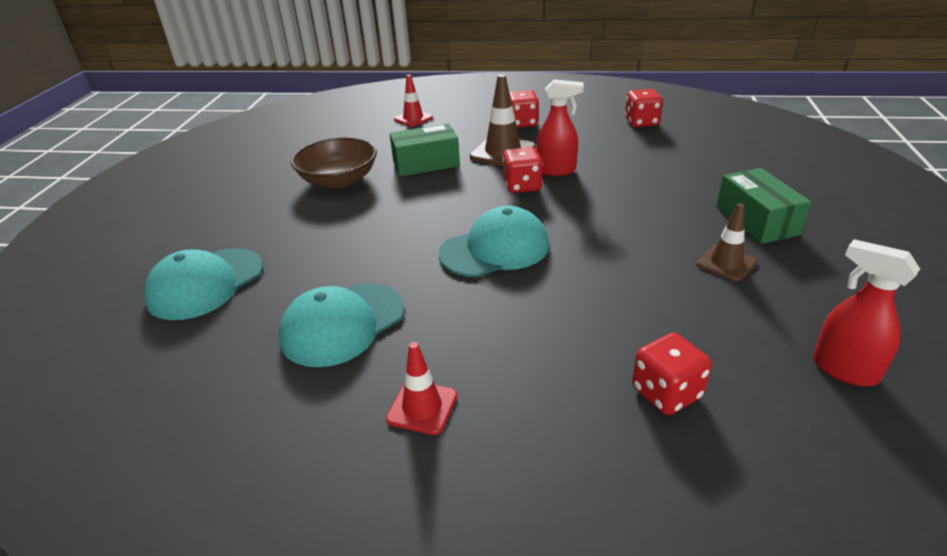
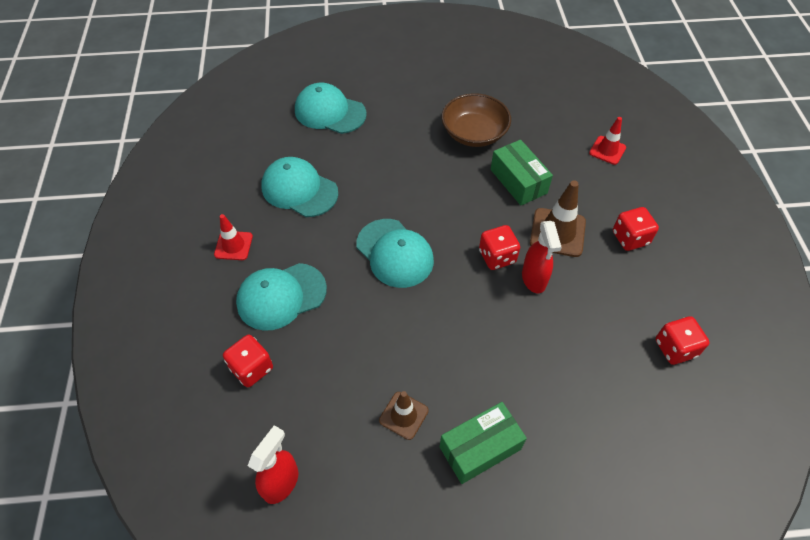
camera: 75 degrees right, 20 degrees up
none -> turquoise cap [236,263,327,331]

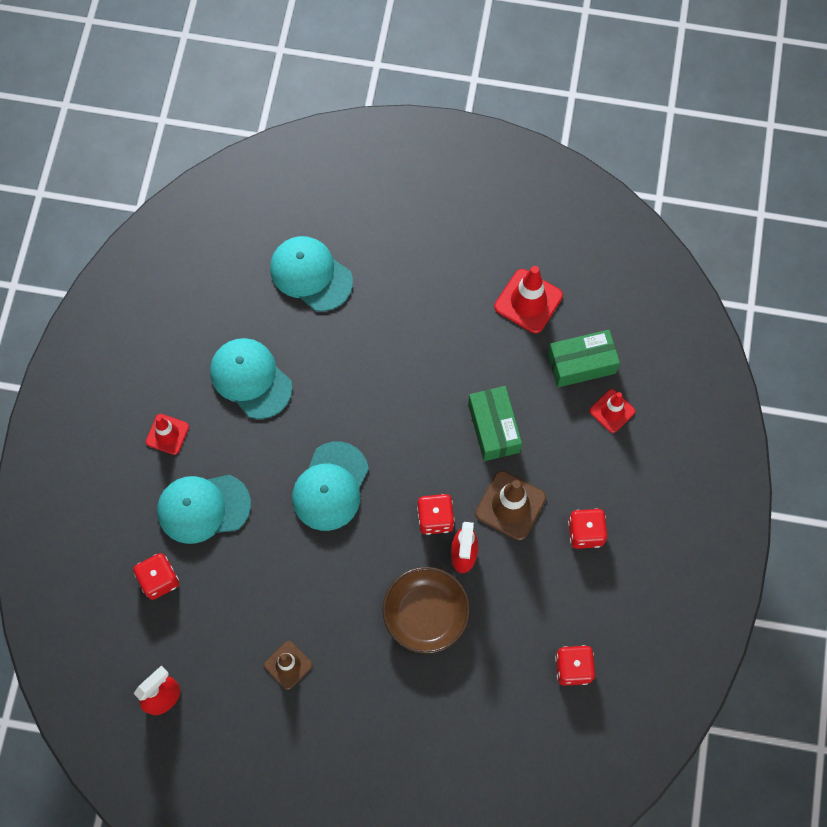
camera: 15 degrees right, 15 degrees up
turquoise cap [356,219,434,288] -> turquoise cap turned 45 degrees clockwise [292,441,369,531]
green box [440,402,527,484] -> green box moved to [547,330,620,387]
brown bowl [442,93,511,147] -> brown bowl moved to [383,567,470,654]
none -> red traffic cone [494,266,563,334]

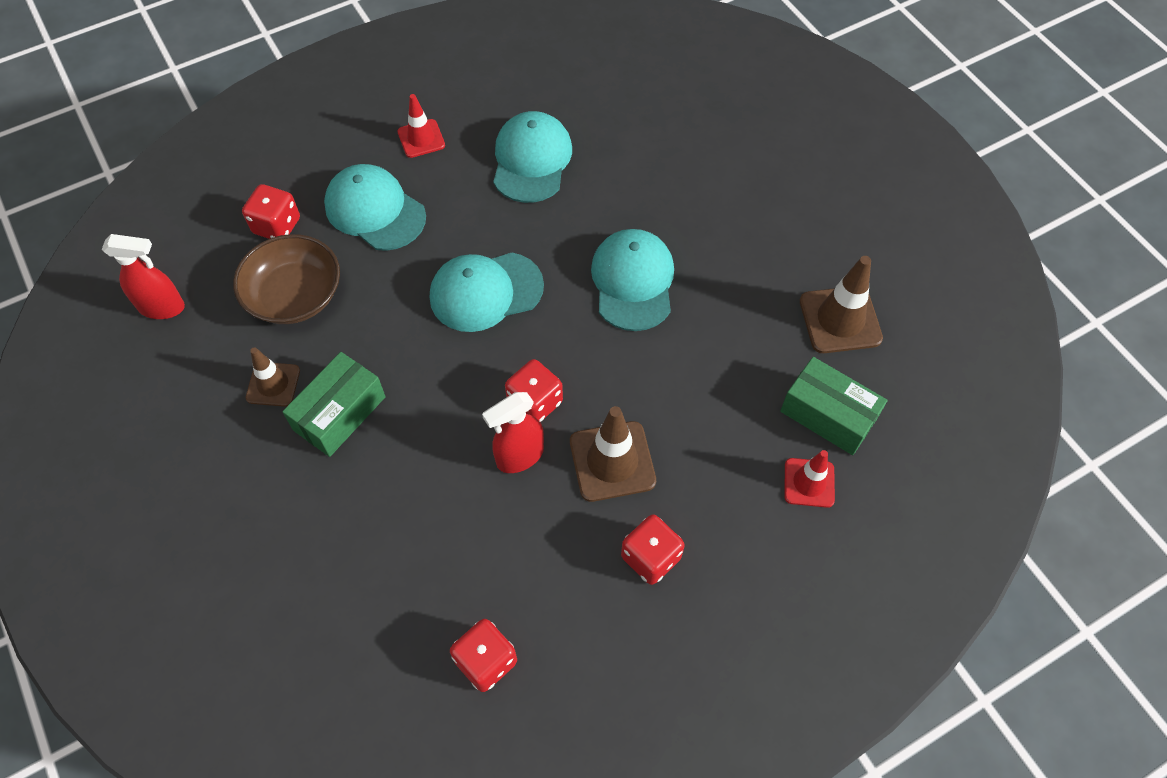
camera: 50 degrees right, 10 degrees down
turquoise cap [270,236,353,311] -> turquoise cap moved to [591,229,674,331]
brown bowl [383,567,470,654] -> brown bowl moved to [233,234,340,324]
green box [468,386,522,461] -> green box moved to [282,352,386,457]
red traffic cone [494,266,563,334] -> brown traffic cone [800,256,883,353]

